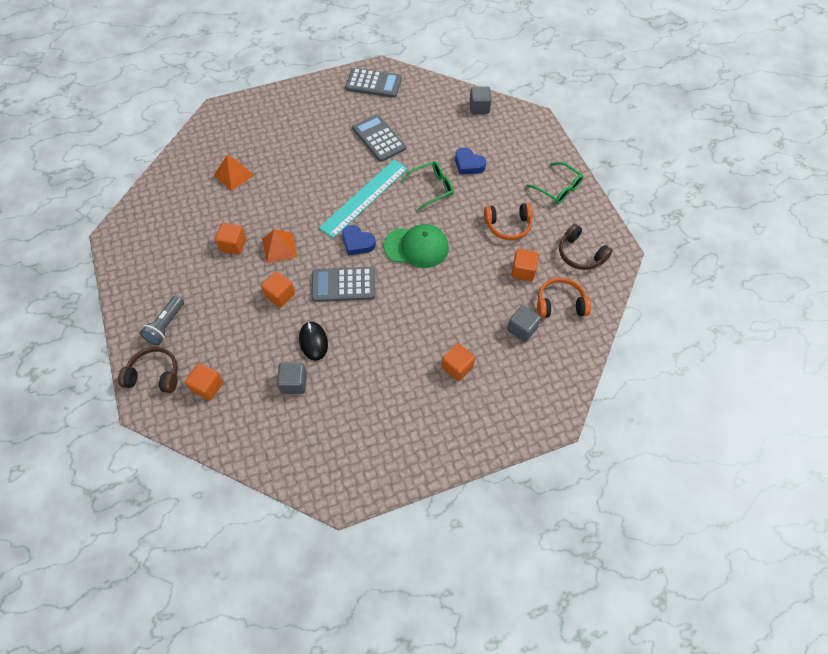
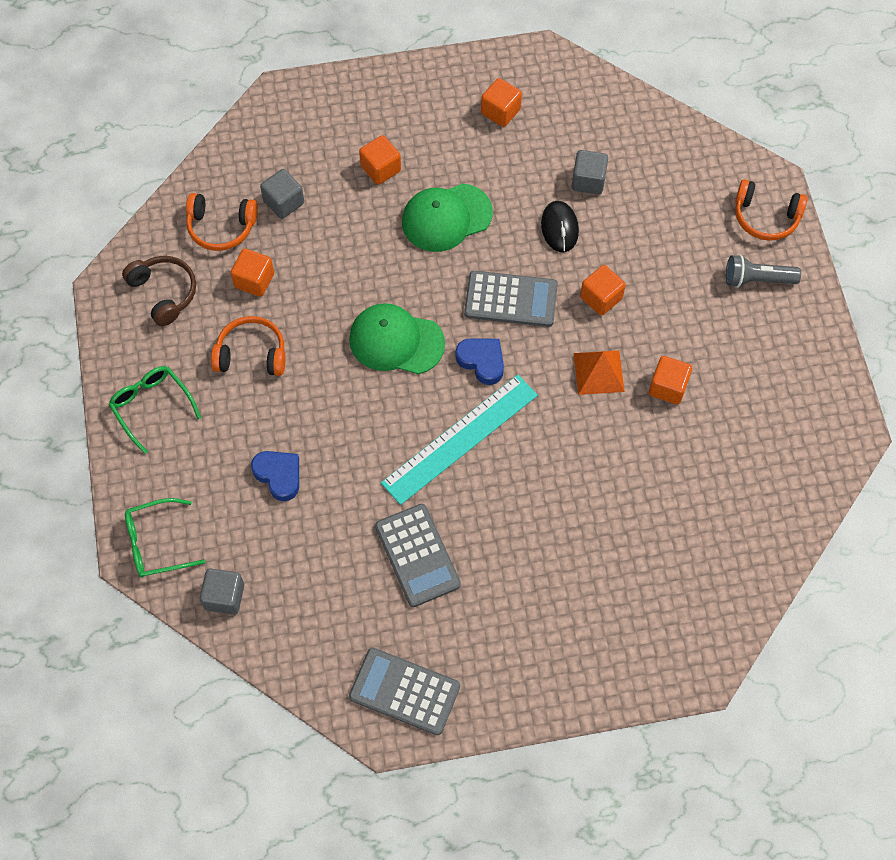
camera: 170 degrees left, 5 degrees up
brown headphones [118,347,178,393] -> orange headphones [735,179,808,241]
grey flashlight [140,295,184,345] -> grey flashlight turned 120 degrees counterclockwise [726,255,801,288]
orange cube [185,363,223,401] -> orange cube moved to [481,78,522,127]
orange pyramid [214,155,254,191] -> none
green glasses [401,161,454,211] -> green glasses moved to [125,498,205,578]
none -> green cap [402,183,493,252]

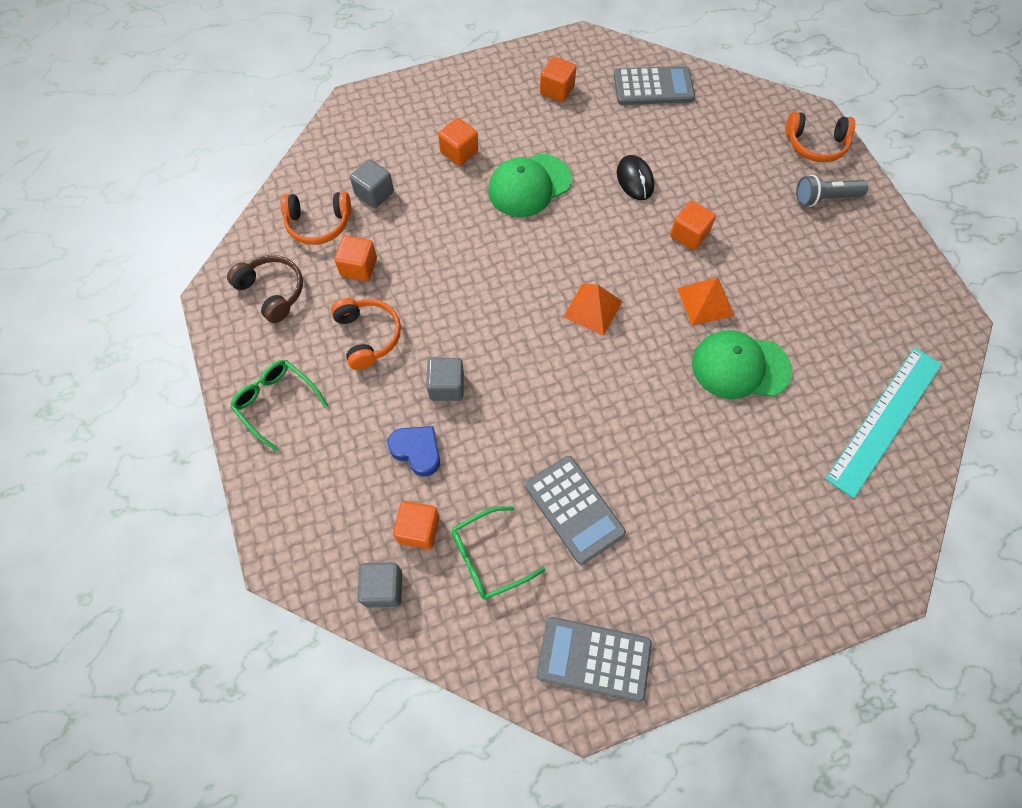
camera: 10 degrees left, 0 degrees up
green glasses [125,498,205,578] -> green glasses moved to [451,506,545,600]
orange headphones [211,316,286,376] -> orange headphones turned 75 degrees clockwise [331,298,401,370]
green cap [349,303,445,374] -> green cap moved to [692,330,792,399]
turquoise ruler [381,375,538,505] -> turquoise ruler moved to [825,348,942,498]
blue heart [456,338,504,385] -> orange pyramid [563,283,623,336]
grey calculator [464,271,558,327] -> grey calculator moved to [614,66,695,105]
grey cube [572,150,608,195] -> grey cube moved to [426,358,464,401]
orange cube [649,356,692,405] -> orange cube moved to [393,501,440,549]

